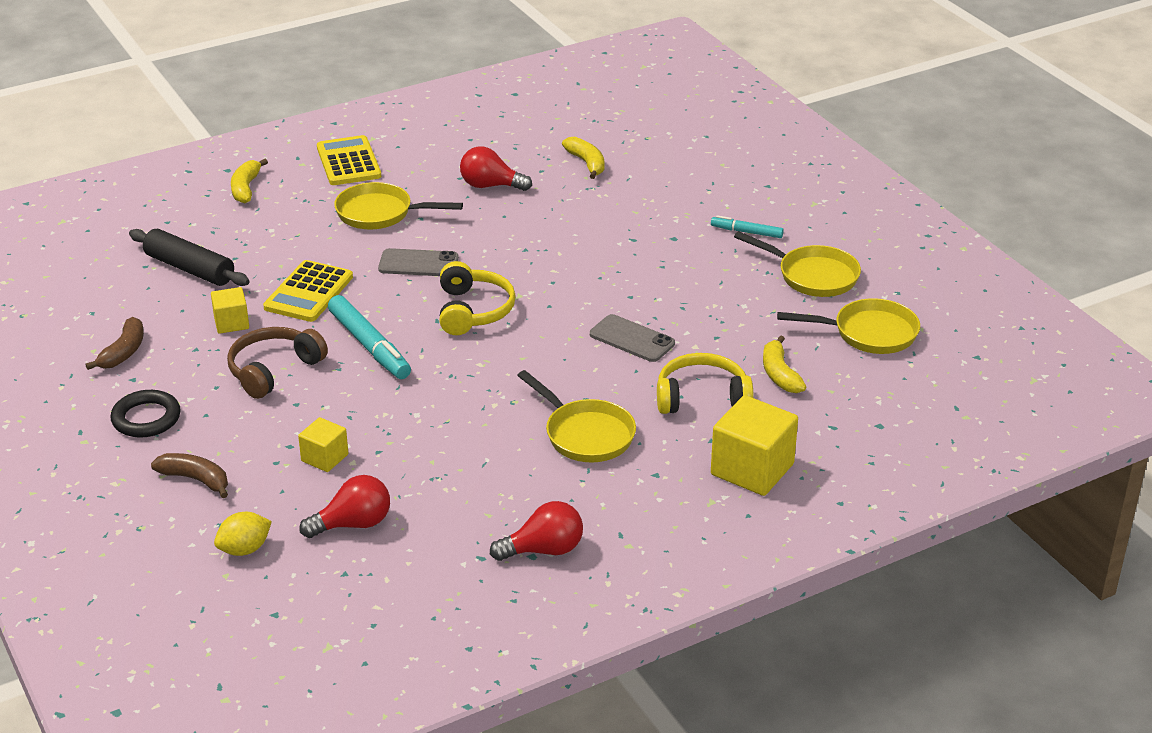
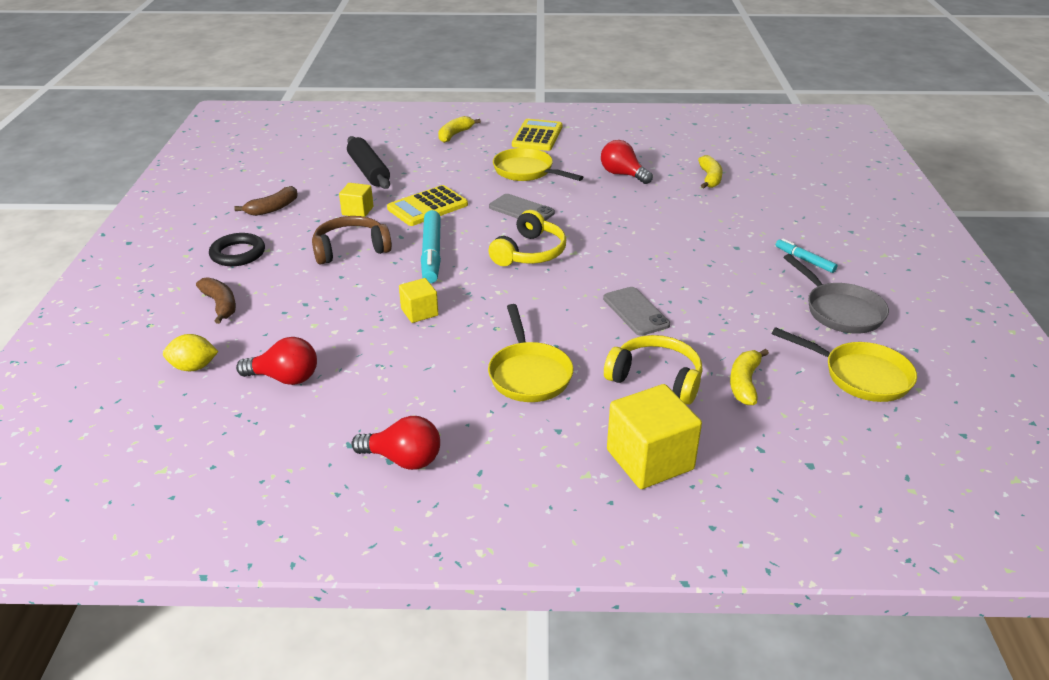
camera: 30 degrees right, 0 degrees up
yellow cube [298,417,348,472] -> yellow cube moved to [399,278,438,323]
yellow pan [734,231,861,297] -> grey pan [783,254,889,334]

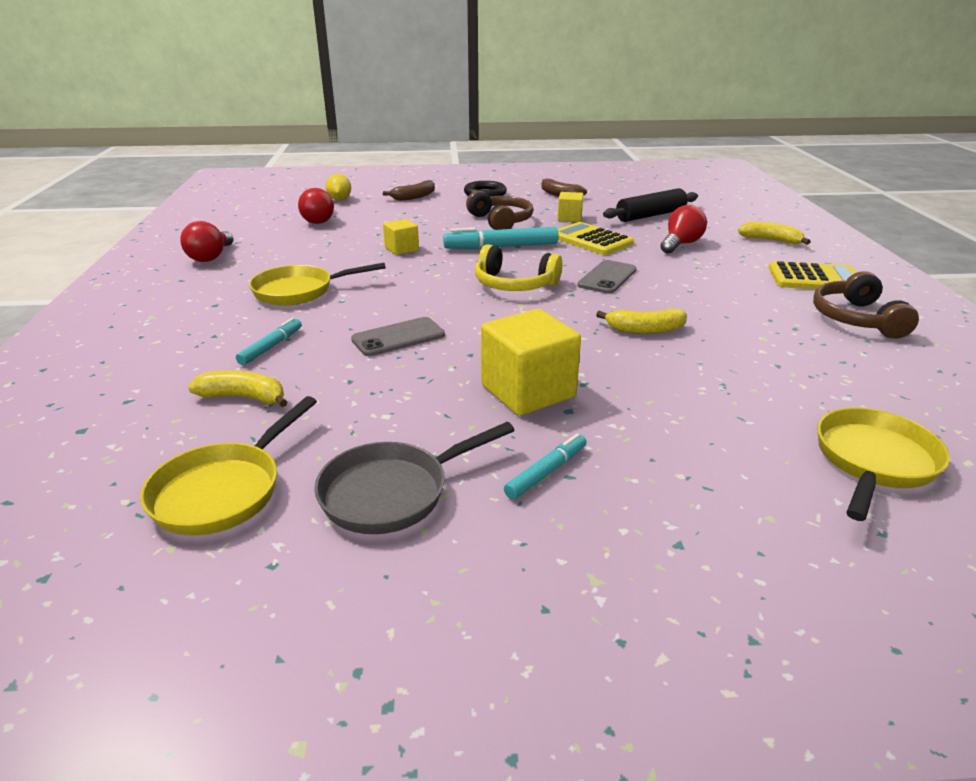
camera: 85 degrees right, 5 degrees down
yellow pan [493,148,583,181] -> yellow pan moved to [817,408,950,521]
red light bulb [601,140,653,184] -> red light bulb moved to [660,205,707,254]
yellow headphones [604,335,703,405] -> turquoise marker [236,318,302,365]
yellow cube [607,384,702,489] -> yellow cube moved to [481,309,581,416]
yellow banana [698,155,723,189] -> yellow banana moved to [596,308,687,334]
none -> brown headphones [813,271,919,339]

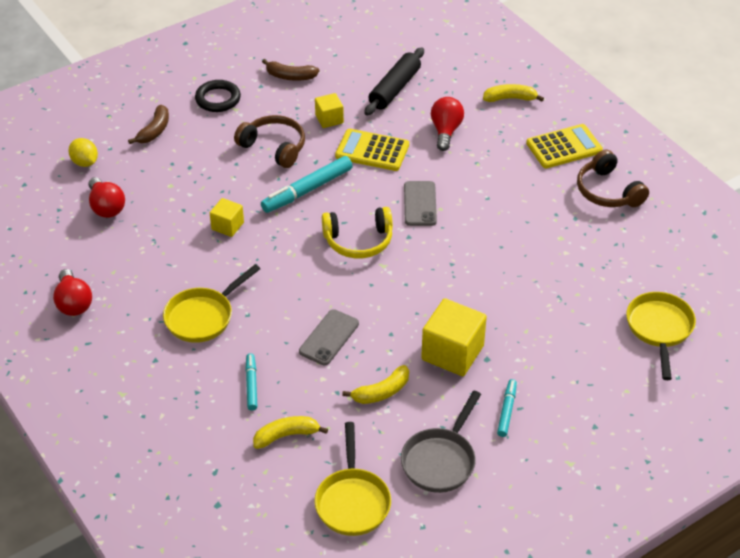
camera: 30 degrees left, 15 degrees up
yellow banana [596,308,687,334] -> yellow banana moved to [342,365,409,404]

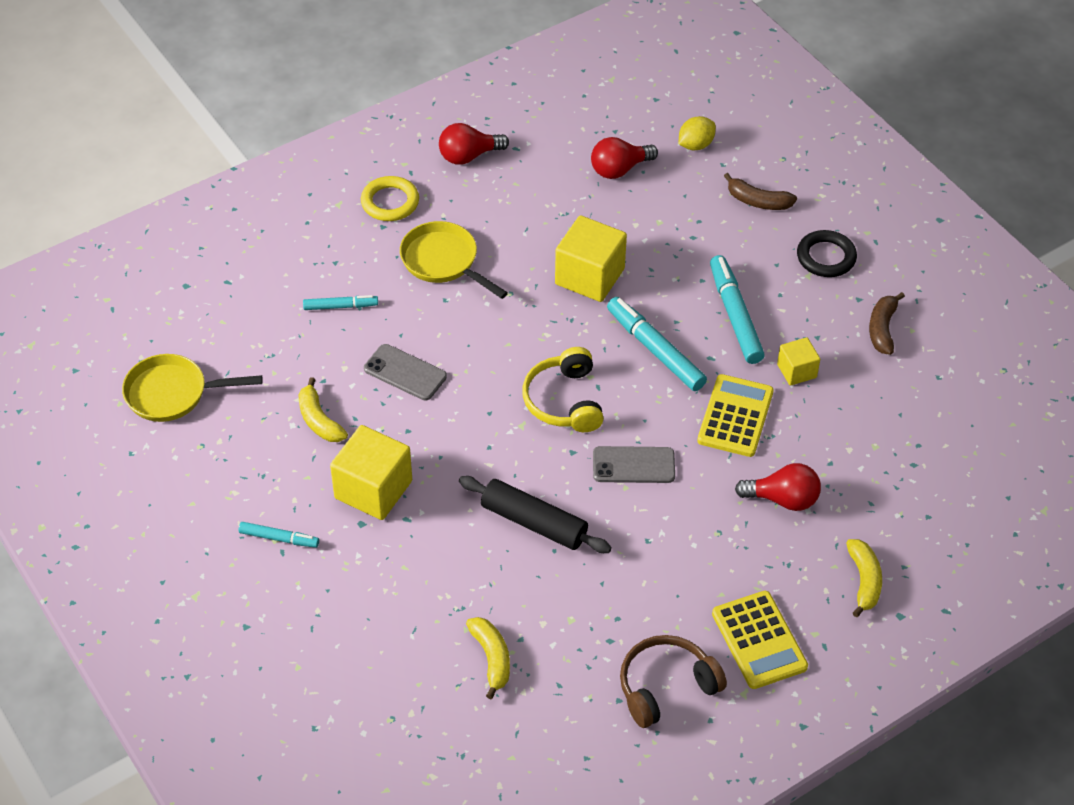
camera: 90 degrees right, 5 degrees up
yellow cube [210,198,244,237] -> yellow cube [555,215,627,302], size x1.81
brown headphones [234,115,305,168] -> turquoise marker [710,255,765,364]
yellow banana [253,416,328,449] -> yellow banana moved to [466,617,510,699]
black rolling pin [364,47,424,116] -> black rolling pin moved to [459,476,612,553]
grey pan [401,391,481,493] -> none
yellow pan [626,292,696,380] -> none
none -> yellow ring [361,176,419,221]

